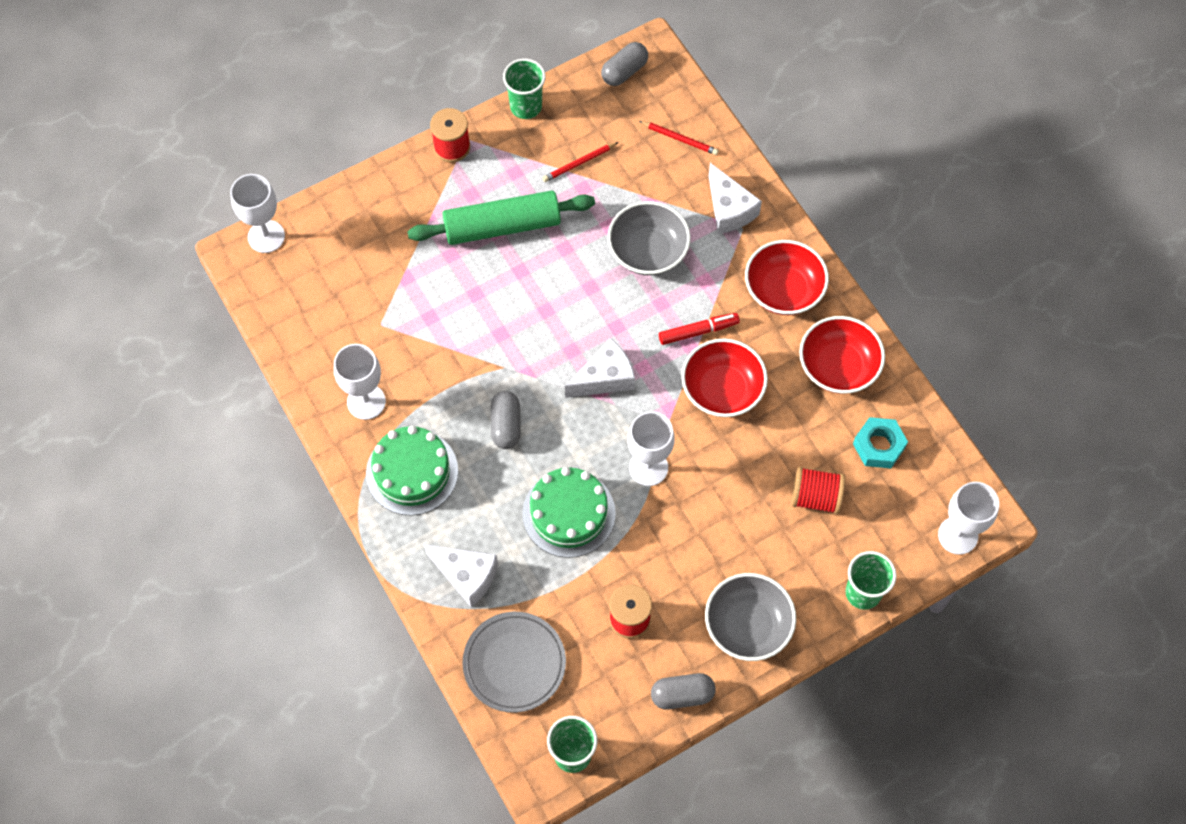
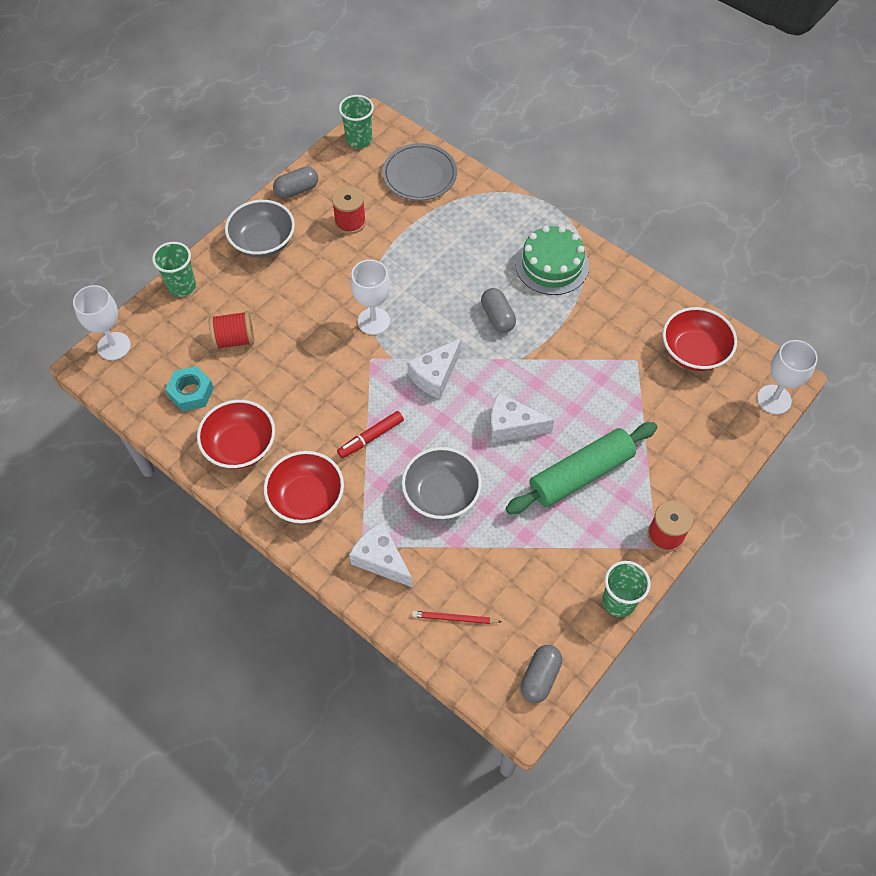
camera: 160 degrees right, 5 degrees down
white goblet [334,344,386,420] -> none
white cheese [424,544,498,608] -> white cheese moved to [490,393,554,443]
green cake [523,467,616,558] -> none
red pencil [542,142,618,182] -> none
red bowl [681,338,768,417] -> red bowl moved to [663,307,737,371]

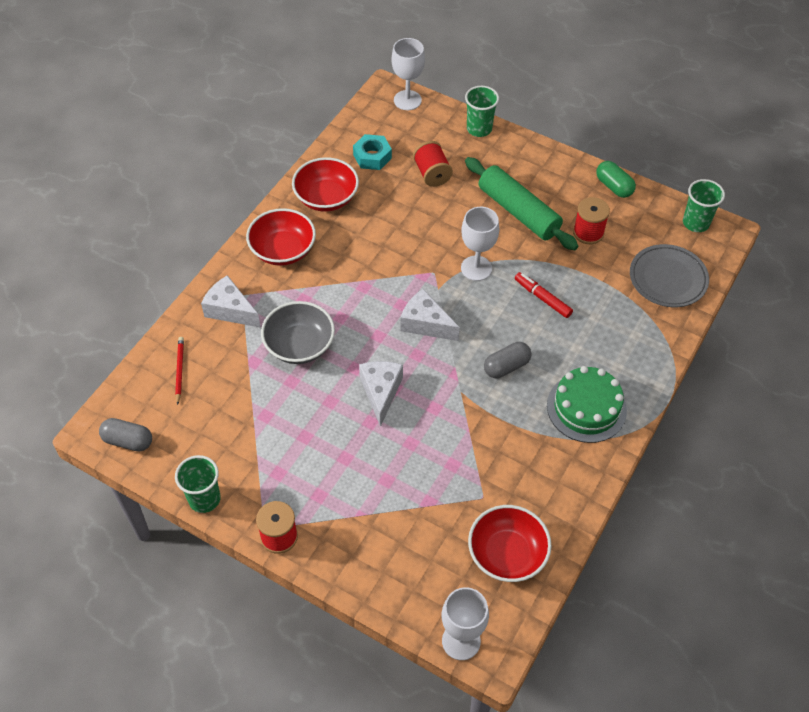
camera: 80 degrees right, 5 degrees down
grey bowl [225,200,295,258] -> none
grey capsule [273,167,318,199] -> green capsule [596,161,636,198]
red marker [337,411,404,458] -> red marker moved to [515,272,573,318]
white cheese [349,522,413,588] -> white cheese turned 90 degrees counterclockwise [201,275,261,328]
green rolling pin [506,422,657,514] -> green rolling pin moved to [465,157,578,250]

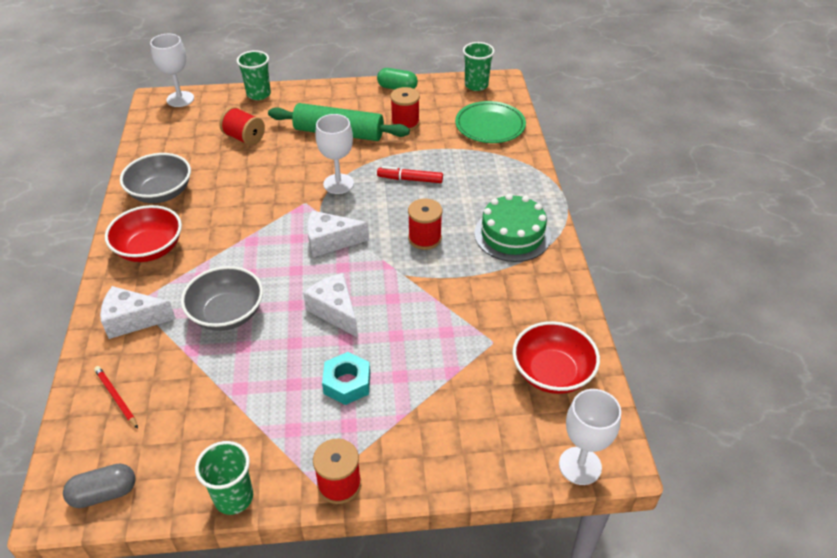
camera: 35 degrees left, 10 degrees down
red bowl [292,157,359,212] -> grey bowl [120,153,191,203]
turquoise nut [353,134,392,170] -> turquoise nut moved to [322,352,370,405]
grey capsule [484,342,531,378] -> red spool [408,199,442,250]
grey plate [630,244,709,307] -> green plate [455,101,526,143]

